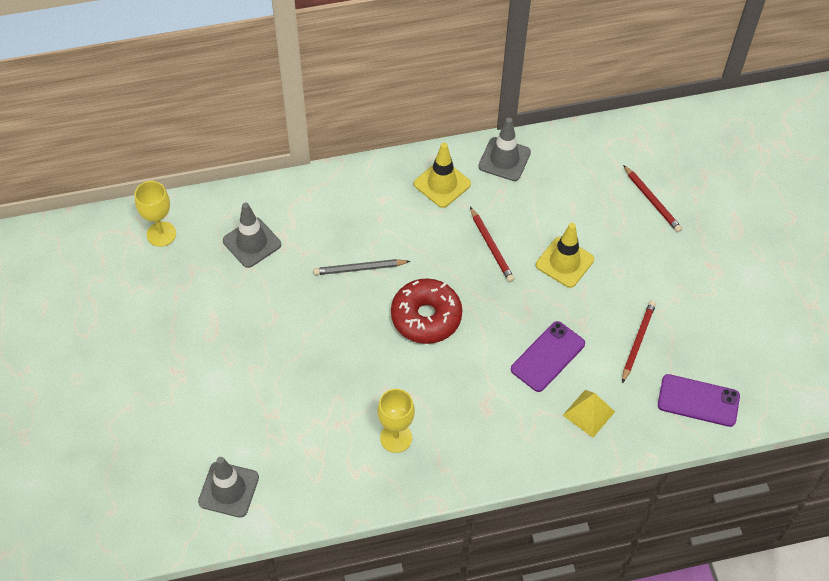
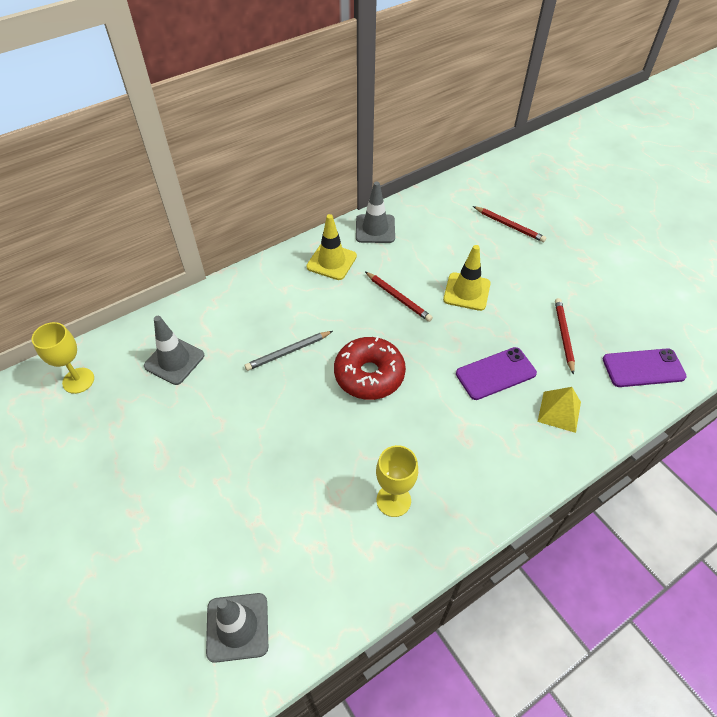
camera: 20 degrees left, 5 degrees down
purple phone [511,321,585,392] -> purple phone turned 45 degrees clockwise [456,347,537,400]

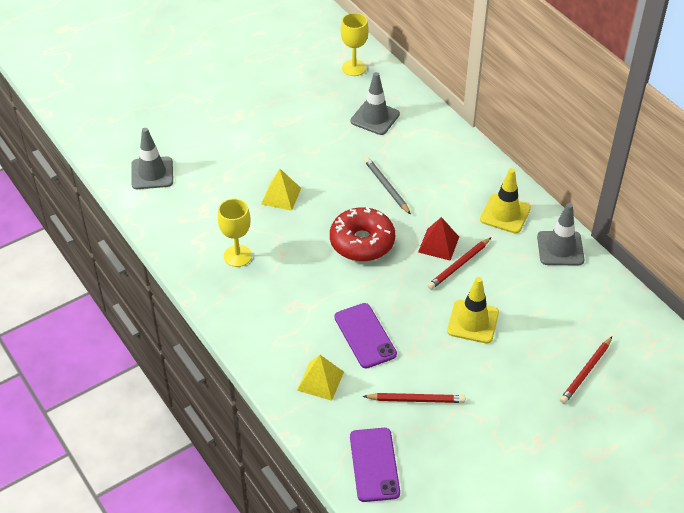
camera: 90 degrees right, 5 degrees down
none -> yellow pyramid [261,169,301,211]
none -> red pyramid [418,217,459,261]

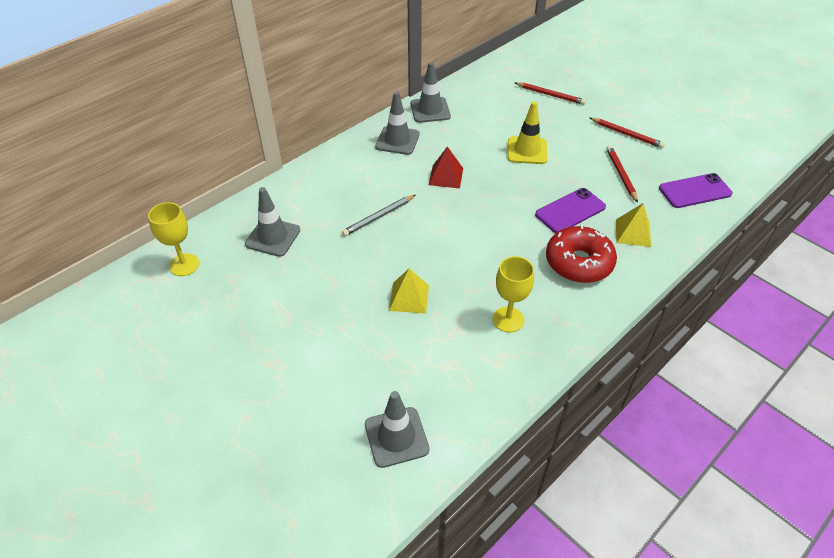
camera: 100 degrees left, 0 degrees up
red donut [330,207,395,261] -> red donut moved to [546,224,617,283]
red pencil [428,237,491,289] -> red pencil moved to [590,118,665,148]
yellow traffic cone [480,168,531,233] -> grey traffic cone [375,92,420,155]

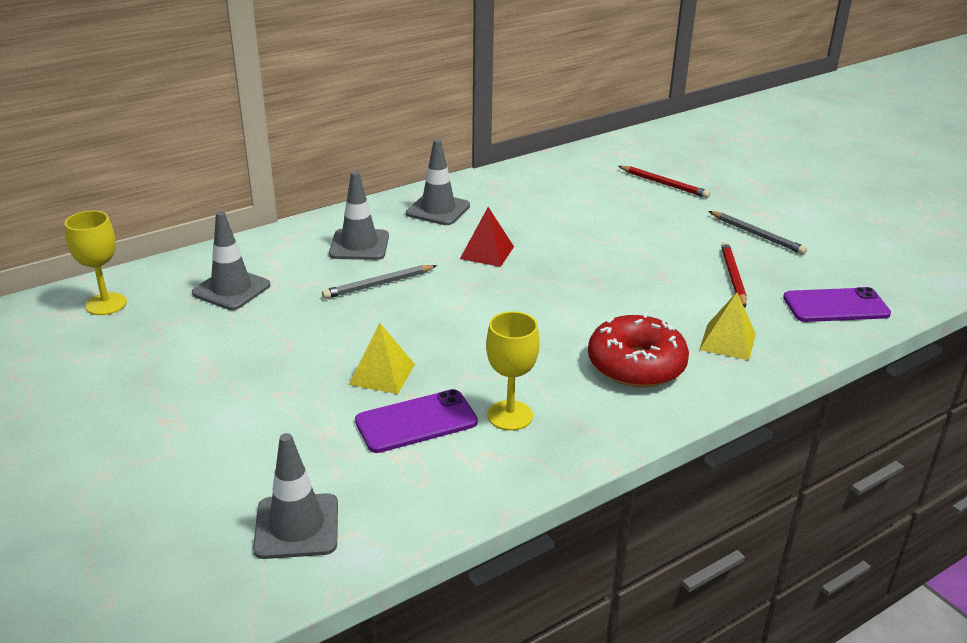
camera: 10 degrees right, 15 degrees down
grey traffic cone [410,62,451,123] -> grey traffic cone moved to [329,171,389,260]
yellow traffic cone [508,101,548,164] -> none
purple phone [535,188,606,233] -> purple phone moved to [355,389,478,453]
red pencil [590,118,665,148] -> grey pencil [709,211,807,255]

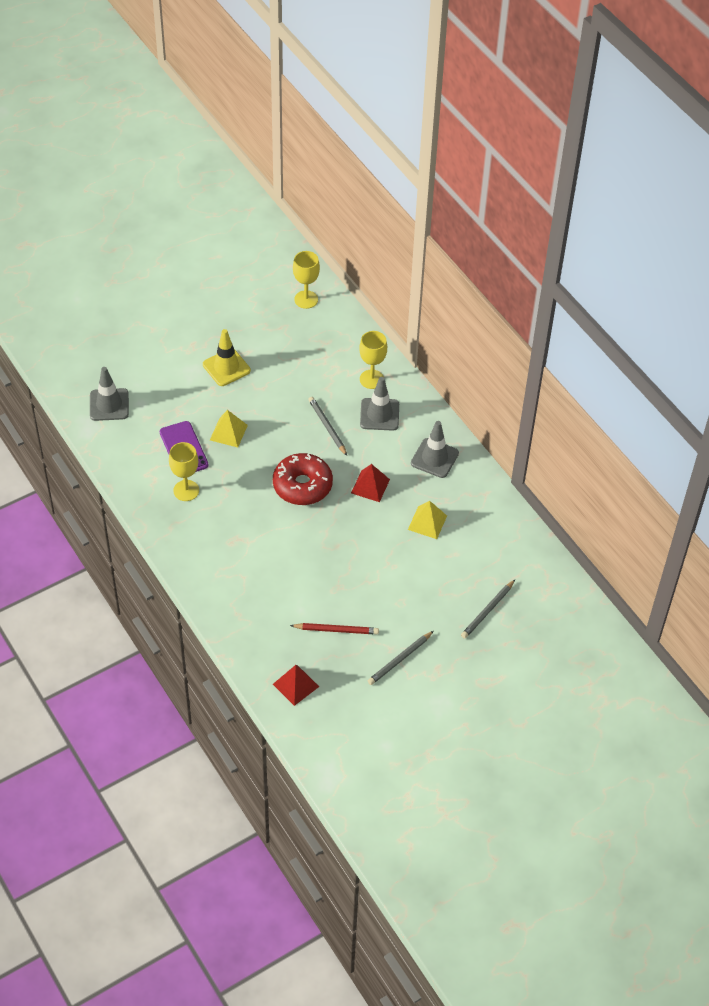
camera: 90 degrees right, 20 degrees up
grey traffic cone [192,211,271,310] -> none
red donut [588,312,689,388] -> red donut moved to [273,453,333,505]
red pencil [618,166,710,198] -> grey pencil [461,580,515,639]
yellow pyramid [699,292,756,360] -> yellow pyramid moved to [408,501,447,539]
purple phone [783,287,891,322] -> red pyramid [273,665,319,706]
none -> yellow traffic cone [203,329,251,386]
none -> yellow goblet [359,331,387,389]

